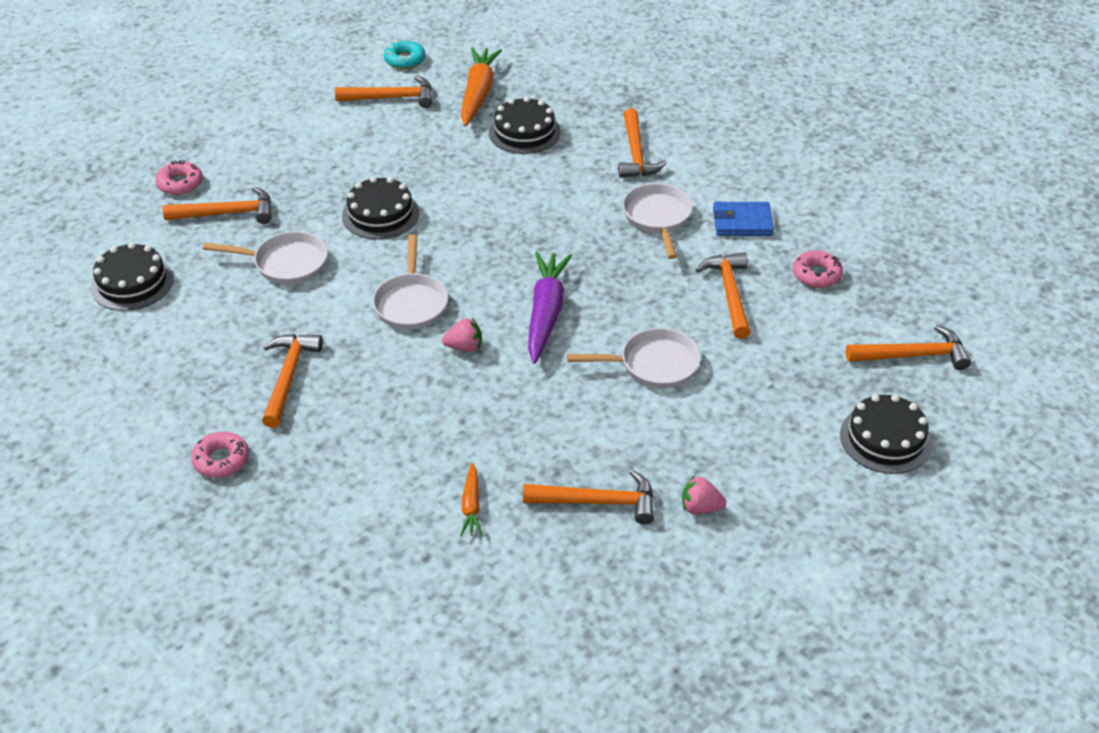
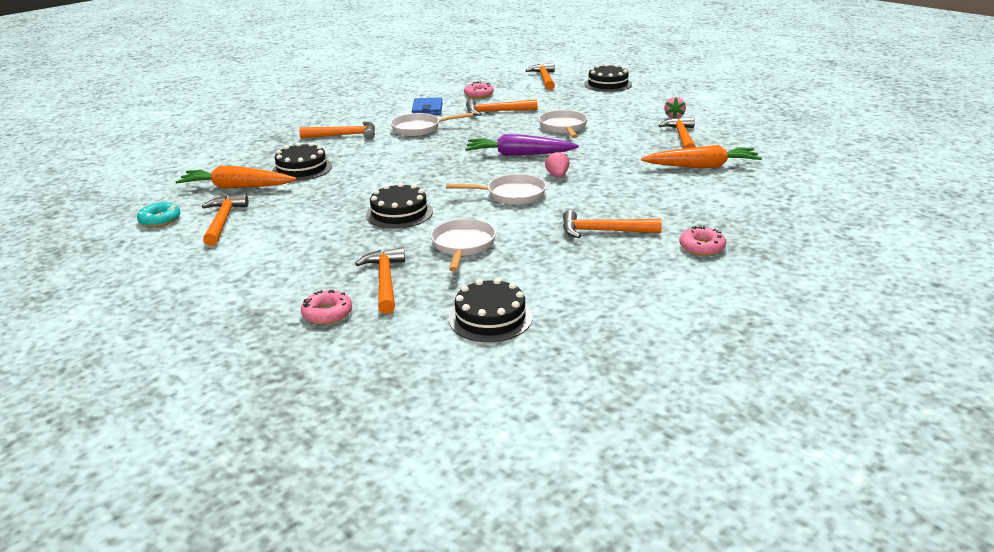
camera: 90 degrees left, 15 degrees down
orange carrot [460,463,483,536] -> orange carrot [641,145,762,168], size x1.96

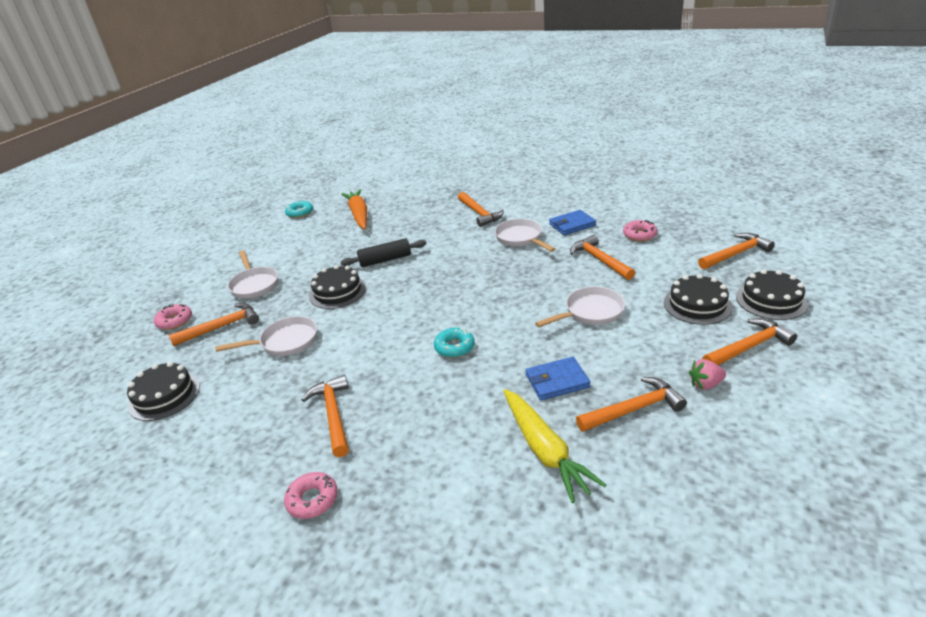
camera: 70 degrees right, 5 degrees up
orange hammer [202,194,249,246] -> orange hammer moved to [702,318,797,365]
black cake [272,142,332,181] -> black cake moved to [664,274,732,325]
white pan [446,174,546,205] -> white pan moved to [227,251,278,299]
purple carrot [465,134,579,156] -> none
pink strawberry [545,150,570,178] -> turquoise donut [434,328,475,358]
orange carrot [641,145,762,168] -> yellow carrot [503,389,606,503]
none -> black rolling pin [341,238,426,267]
none -> blue wallet [526,357,591,401]

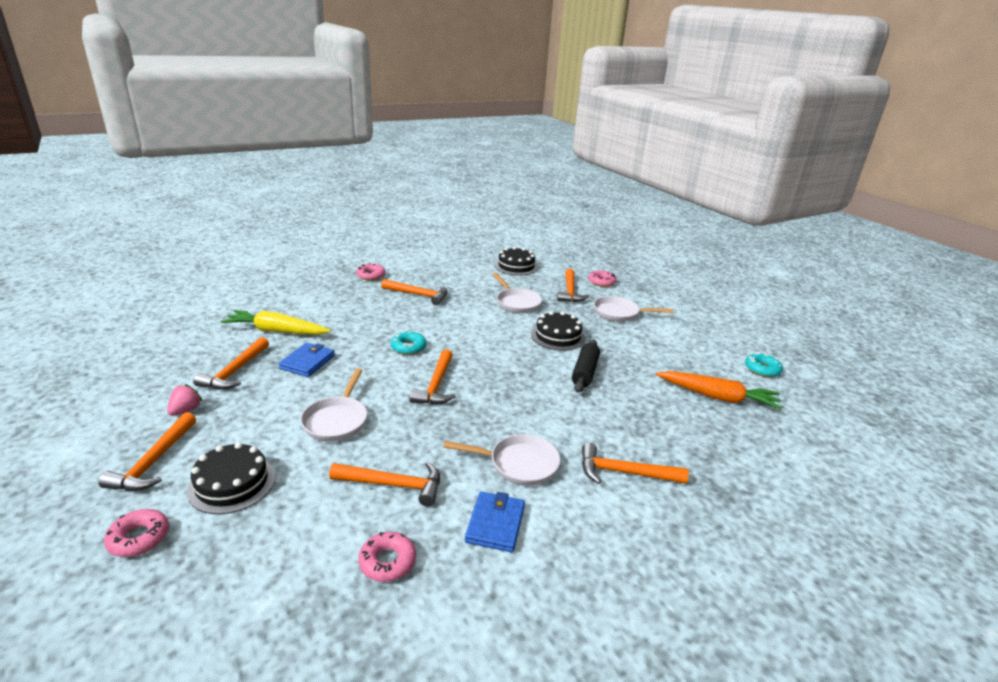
camera: 120 degrees right, 5 degrees down
white pan [216,316,317,356] -> white pan turned 45 degrees counterclockwise [493,273,542,313]
orange hammer [698,233,775,269] -> orange hammer moved to [409,349,456,404]
black cake [736,269,808,320] -> pink donut [104,509,169,557]

